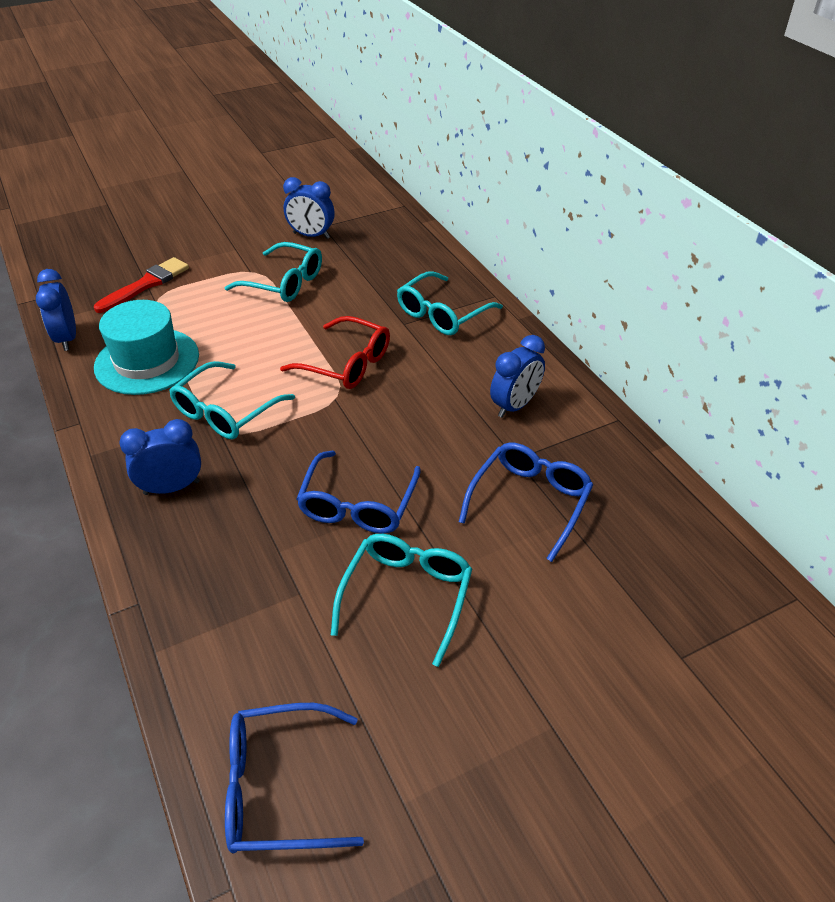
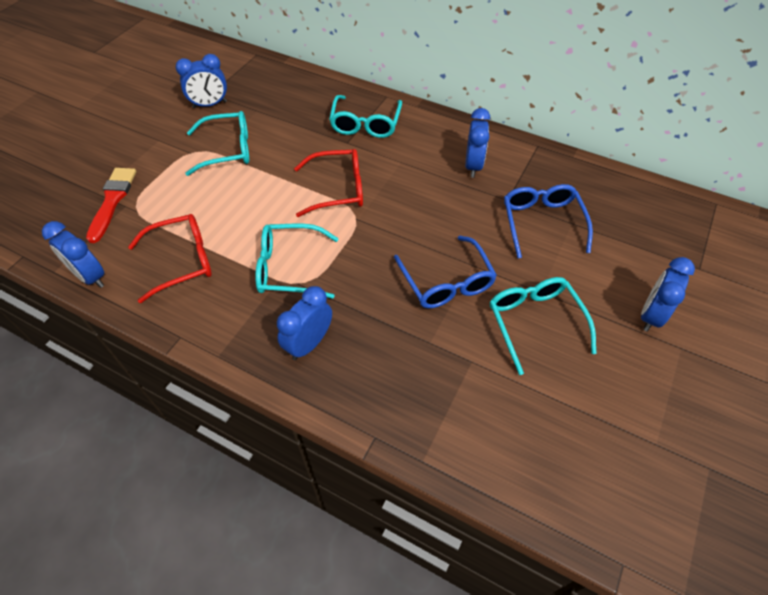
camera: 35 degrees left, 10 degrees up
turquoise hat [94,300,199,395] -> red glasses [128,214,212,303]
turquoise glasses [169,361,295,439] -> turquoise glasses turned 90 degrees clockwise [255,224,339,299]
blue glasses [225,703,364,853] -> none
none -> blue clock [641,257,695,332]

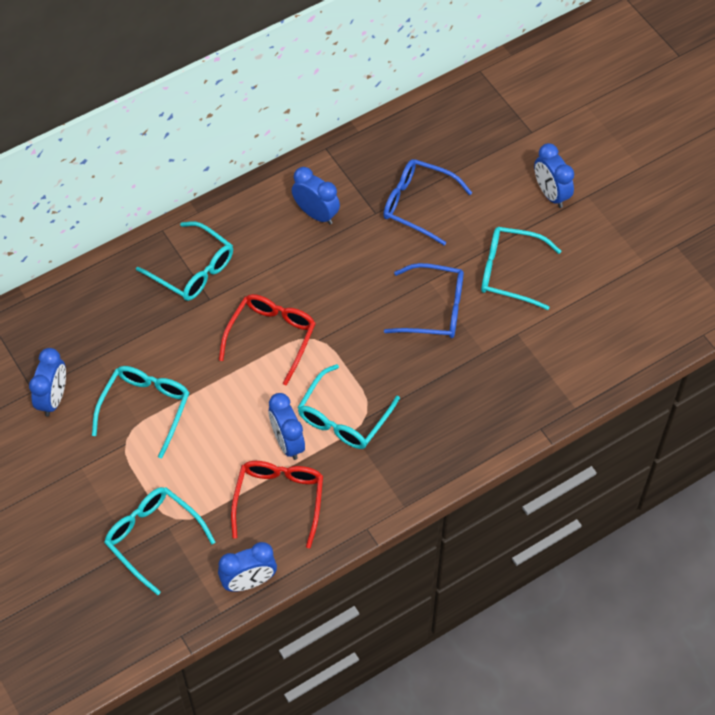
camera: 60 degrees left, 5 degrees up
red brush [86,168,136,243] -> turquoise glasses [104,487,215,595]
blue clock [277,286,332,360] -> blue clock moved to [269,393,305,460]

